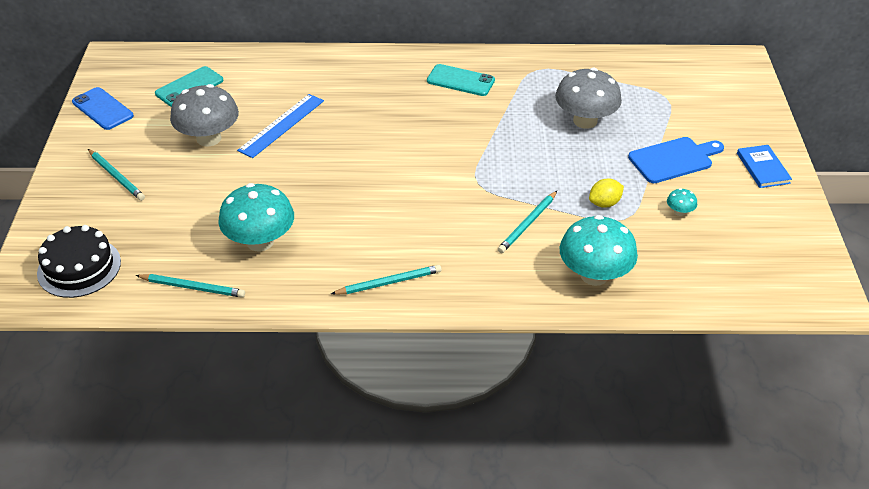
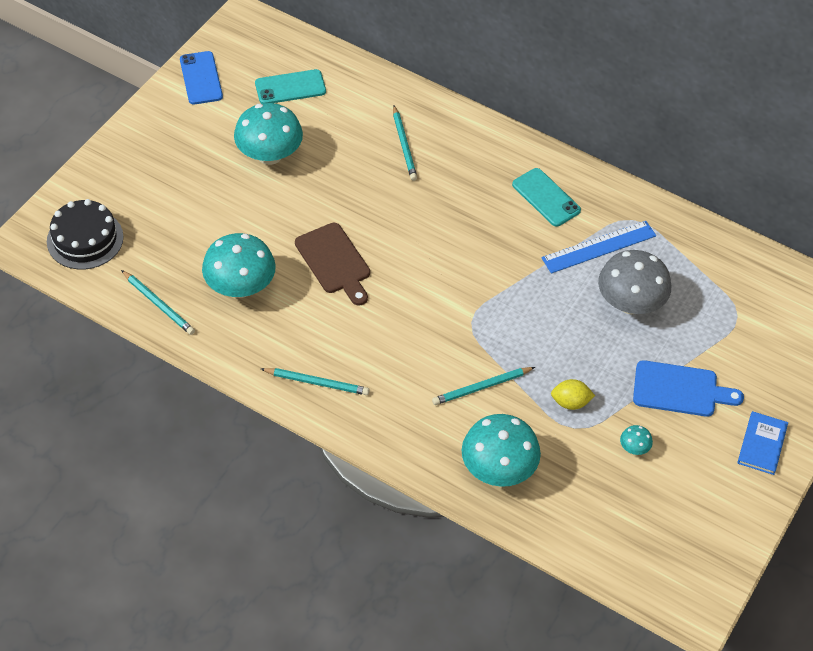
camera: 30 degrees right, 10 degrees up
turquoise pencil [88,149,145,201] -> turquoise pencil moved to [393,106,417,181]
grey mushroom [170,84,239,146] -> turquoise mushroom [234,103,303,165]
blue ruler [237,94,324,158] -> blue ruler moved to [542,221,656,273]
none -> brown cutting board [295,223,370,306]

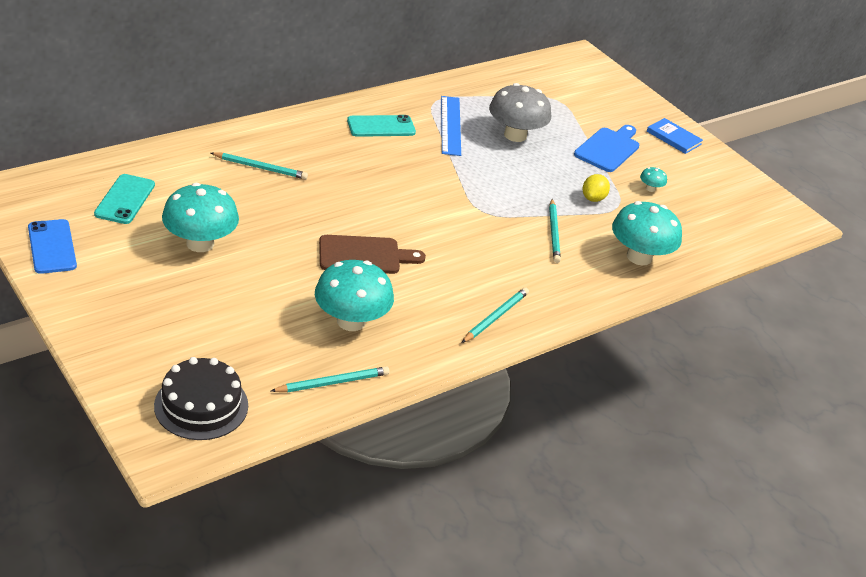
camera: 70 degrees left, 15 degrees down
blue phone [180,51,223,104] -> blue phone turned 60 degrees clockwise [28,219,77,274]

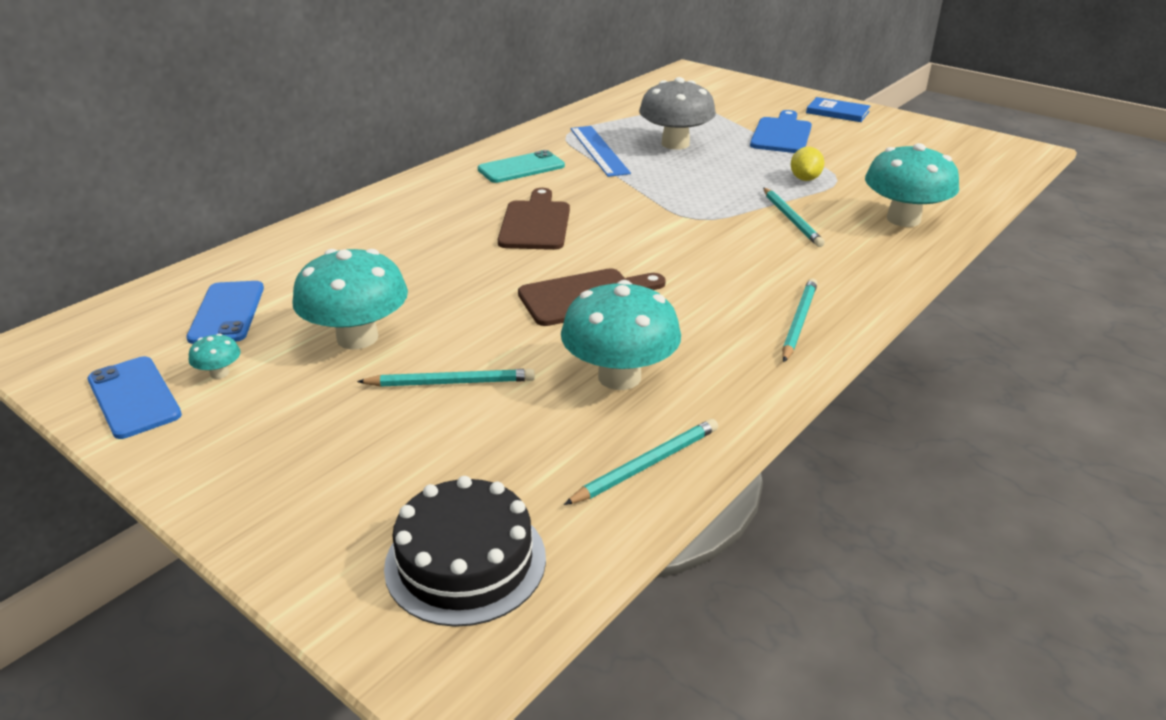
camera: 10 degrees left, 5 degrees down
turquoise phone [94,174,155,224] -> blue phone [186,281,264,344]
turquoise pencil [211,152,308,179] -> turquoise pencil moved to [357,369,535,387]
turquoise mushroom [640,167,667,192] -> turquoise mushroom moved to [189,333,241,379]
none -> brown cutting board [498,188,570,250]

